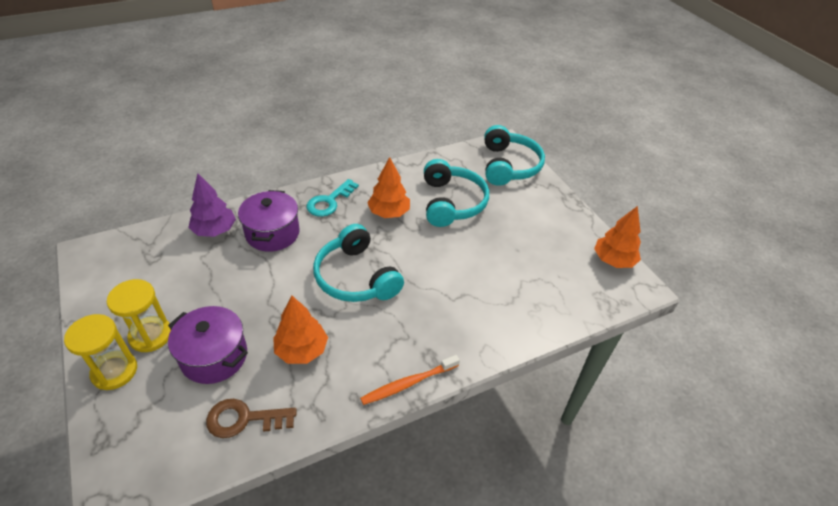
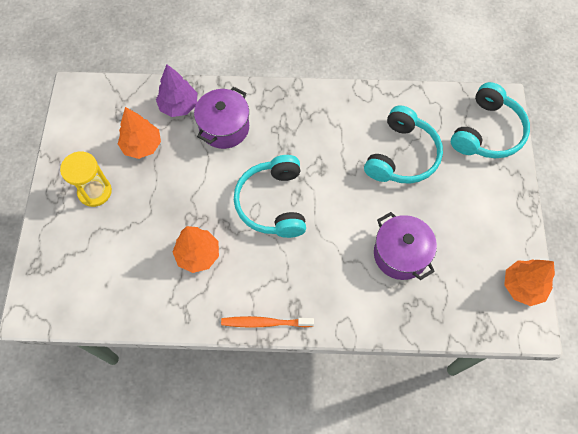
camera: 30 degrees right, 20 degrees up
yellow hourglass [64,314,137,390] -> none
purple pot [168,306,248,384] -> purple pot moved to [374,212,437,280]
brown key [206,399,296,438] -> none
turquoise key [307,179,359,217] -> none
orange tree [367,157,410,218] -> orange tree moved to [118,107,161,159]

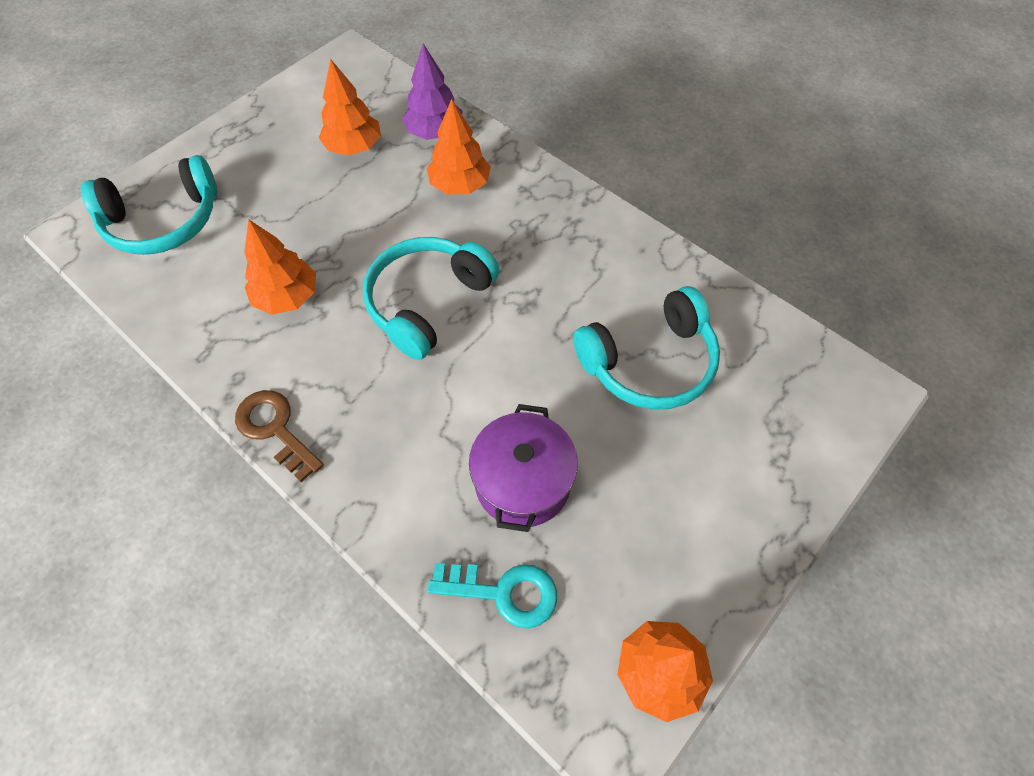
camera: 40 degrees right, 5 degrees down
yellow hourglass [60,151,112,207] -> none
purple pot [194,87,249,149] -> orange tree [427,99,491,195]
orange toothbrush [221,316,314,328] -> brown key [235,390,324,482]
turquoise headphones [451,82,530,158] -> turquoise headphones moved to [81,155,218,255]
none -> turquoise key [428,563,558,628]

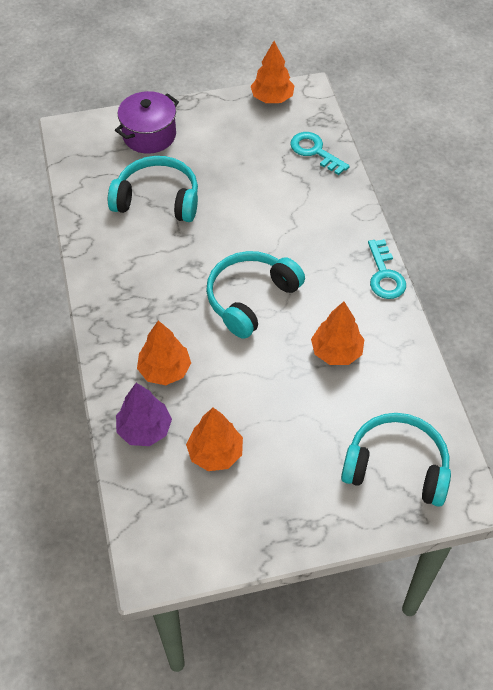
camera: 145 degrees left, 5 degrees down
brown key [235,390,324,482] -> turquoise key [368,239,406,299]
turquoise headphones [363,237,499,360] -> turquoise headphones turned 150 degrees clockwise [206,251,305,339]
purple pot [469,404,578,532] -> purple pot moved to [115,91,179,154]

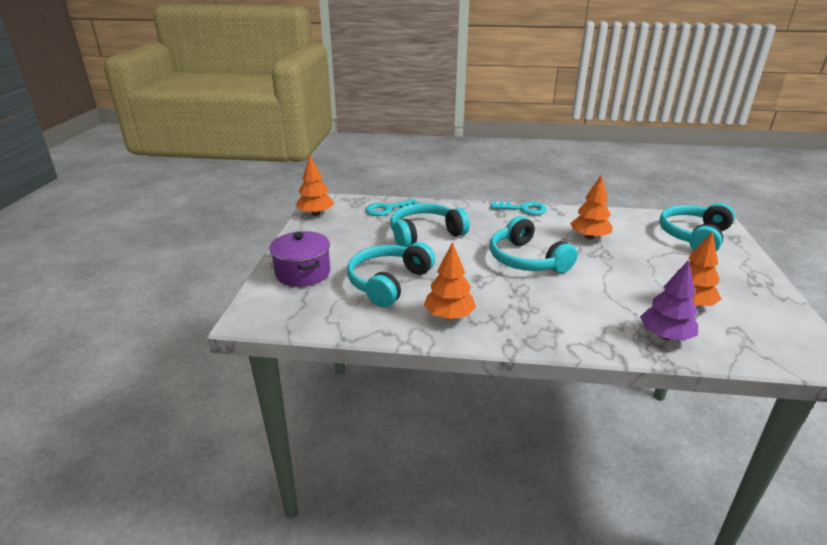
camera: 70 degrees left, 25 degrees down
orange tree [137,320,191,385] -> orange tree moved to [424,242,476,319]
none -> turquoise headphones [390,203,470,247]

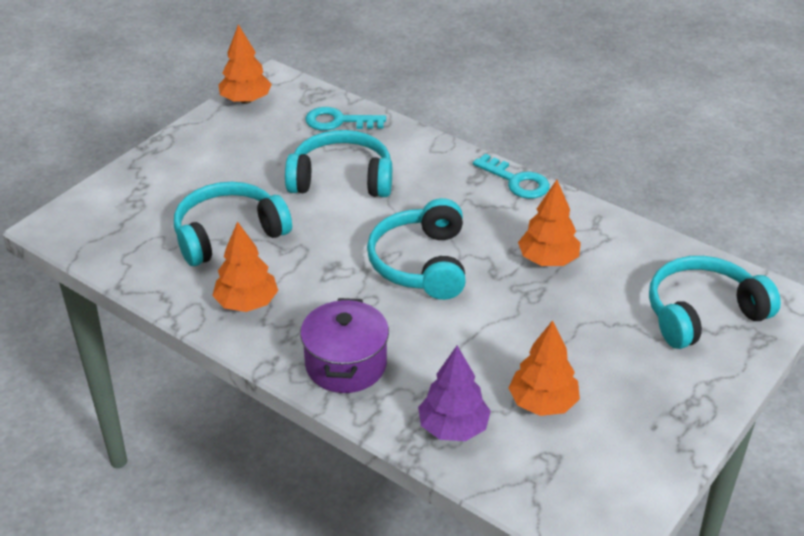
camera: 30 degrees right, 10 degrees up
purple pot [269,231,331,287] -> purple pot moved to [300,298,389,393]

